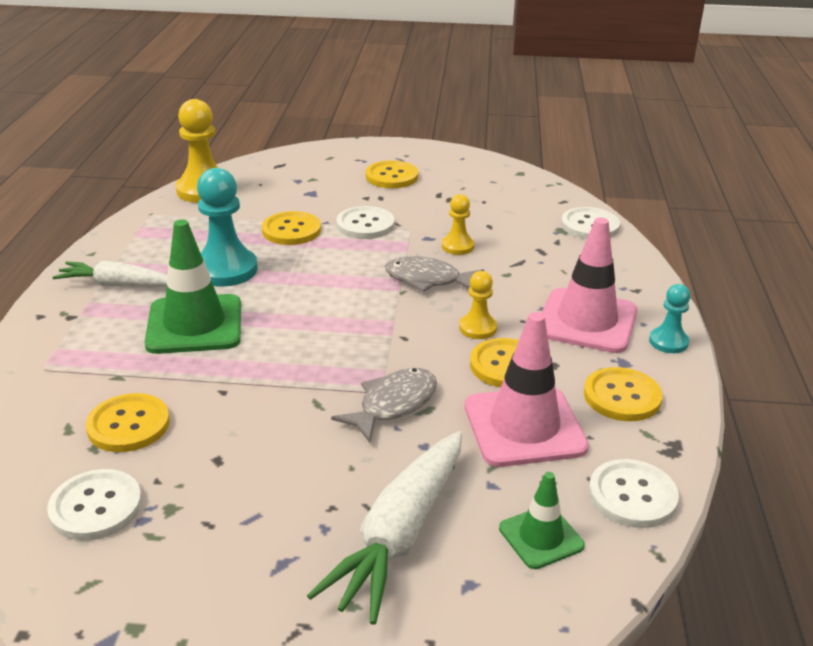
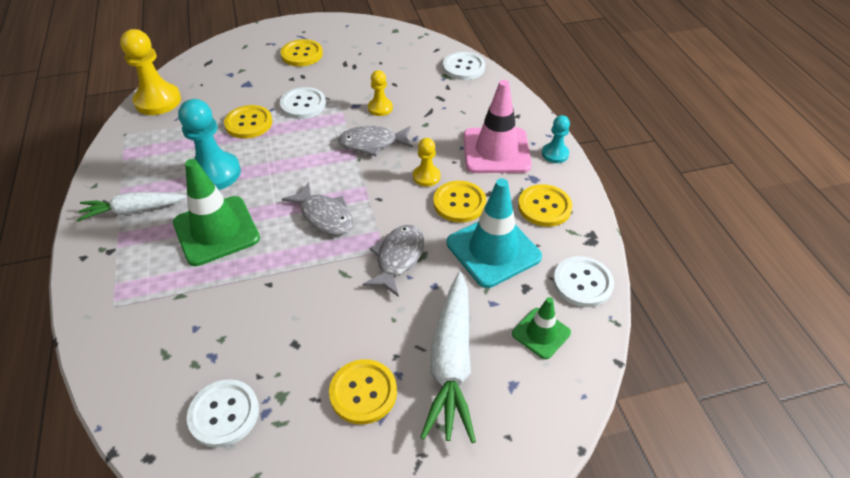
camera: 20 degrees left, 15 degrees up
yellow button [86,393,170,452] -> yellow button moved to [329,359,397,424]
pink traffic cone [465,312,589,467] -> turquoise traffic cone [447,178,542,288]
none -> grey fish [282,182,353,235]

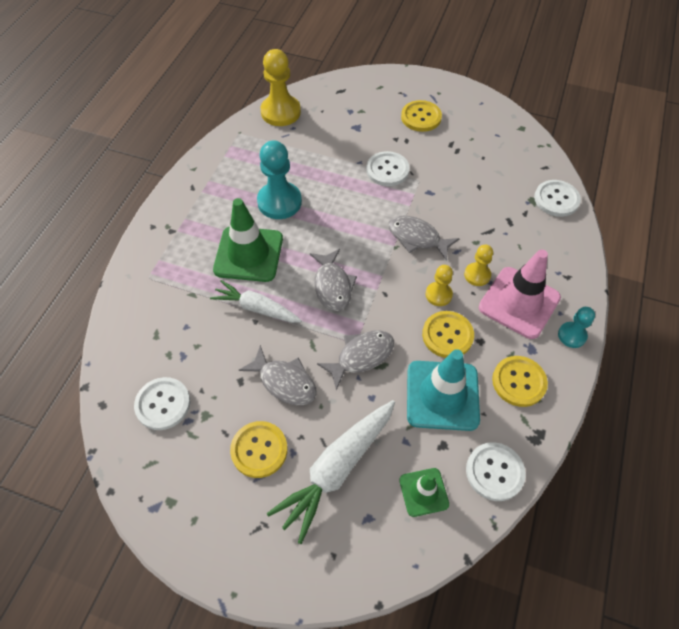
camera: 35 degrees right, 10 degrees up
white carrot [77,192,187,222] -> white carrot moved to [210,280,302,323]
yellow button [224,105,272,139] -> none
yellow pawn [368,70,393,116] -> yellow pawn moved to [464,245,493,286]
none -> grey fish [239,345,317,406]

